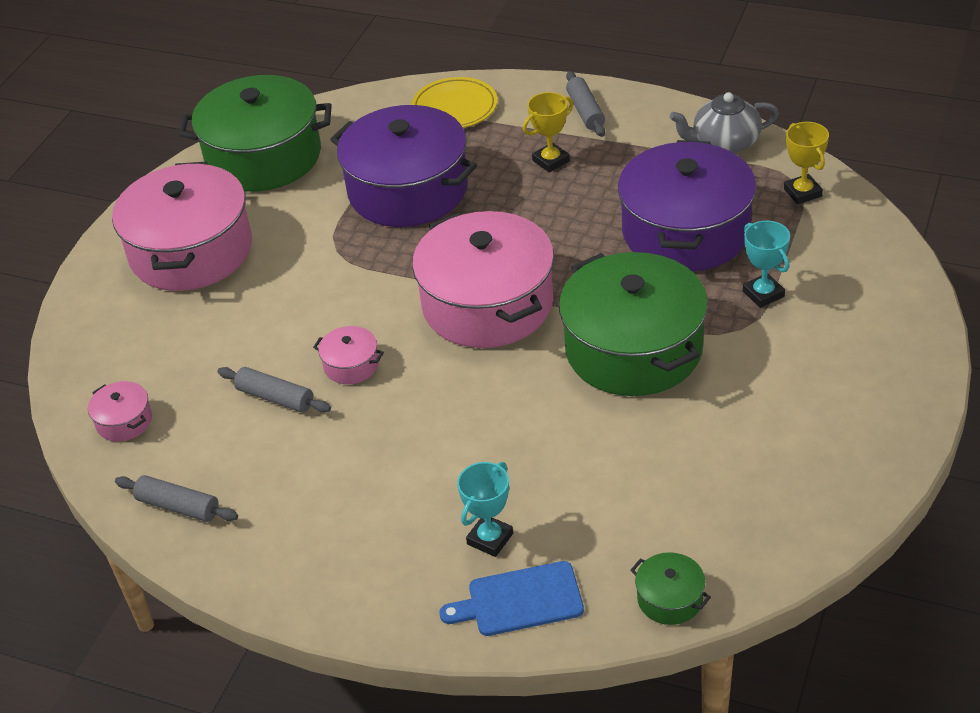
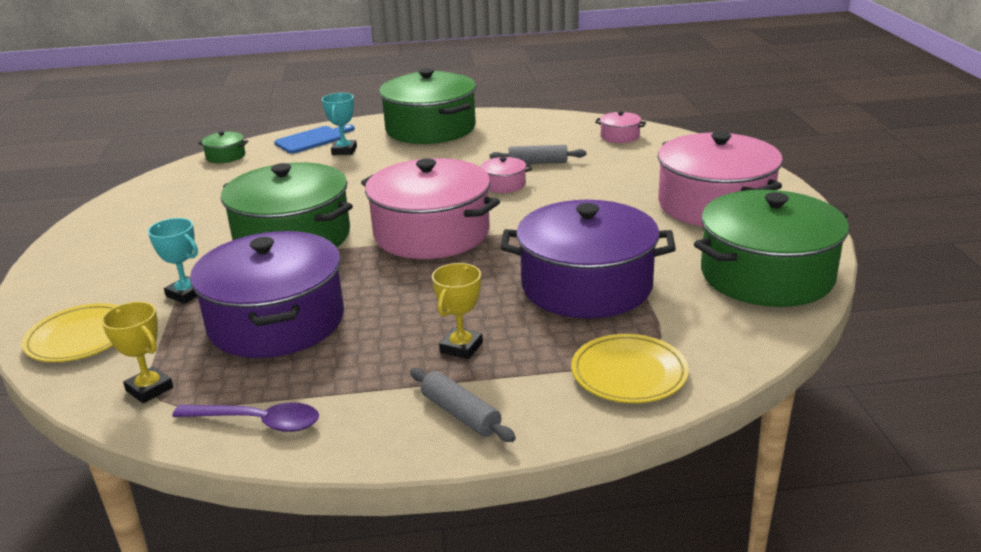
camera: 150 degrees right, 15 degrees down
grey rolling pin [115,475,238,522] -> none
grey teapot [670,92,779,153] -> purple spoon [172,402,319,432]
none -> yellow plate [22,303,119,362]
none -> green pot [379,68,476,144]

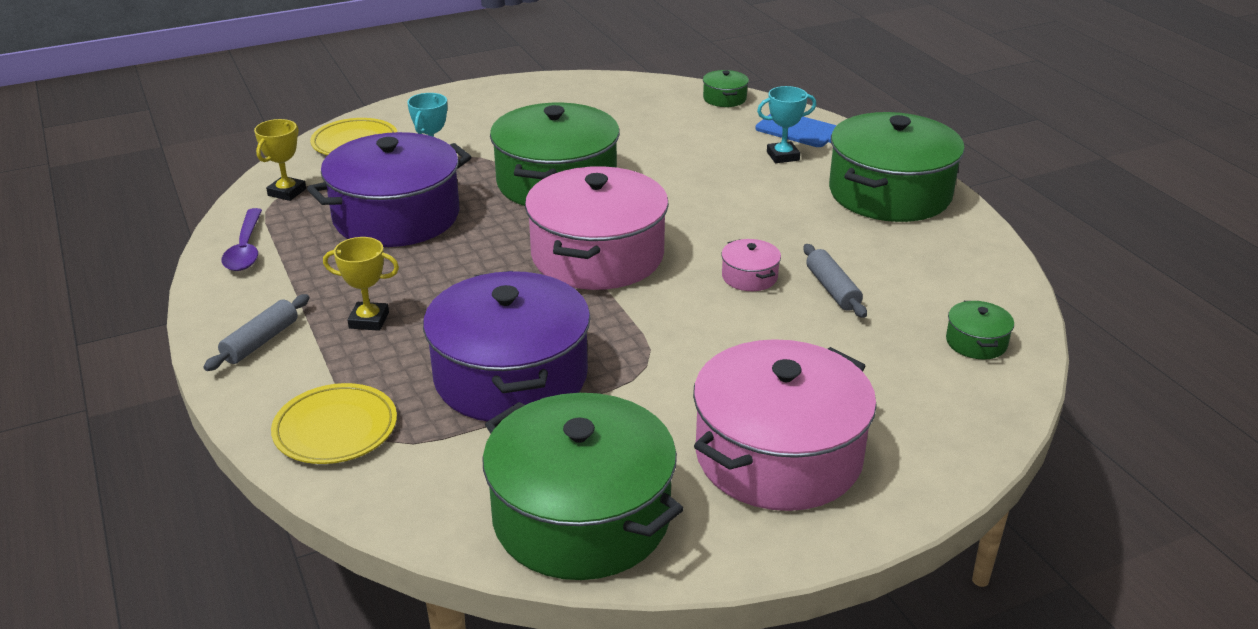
camera: 70 degrees right, 5 degrees up
pink pot [595,111,646,143] -> green pot [946,301,1014,360]

